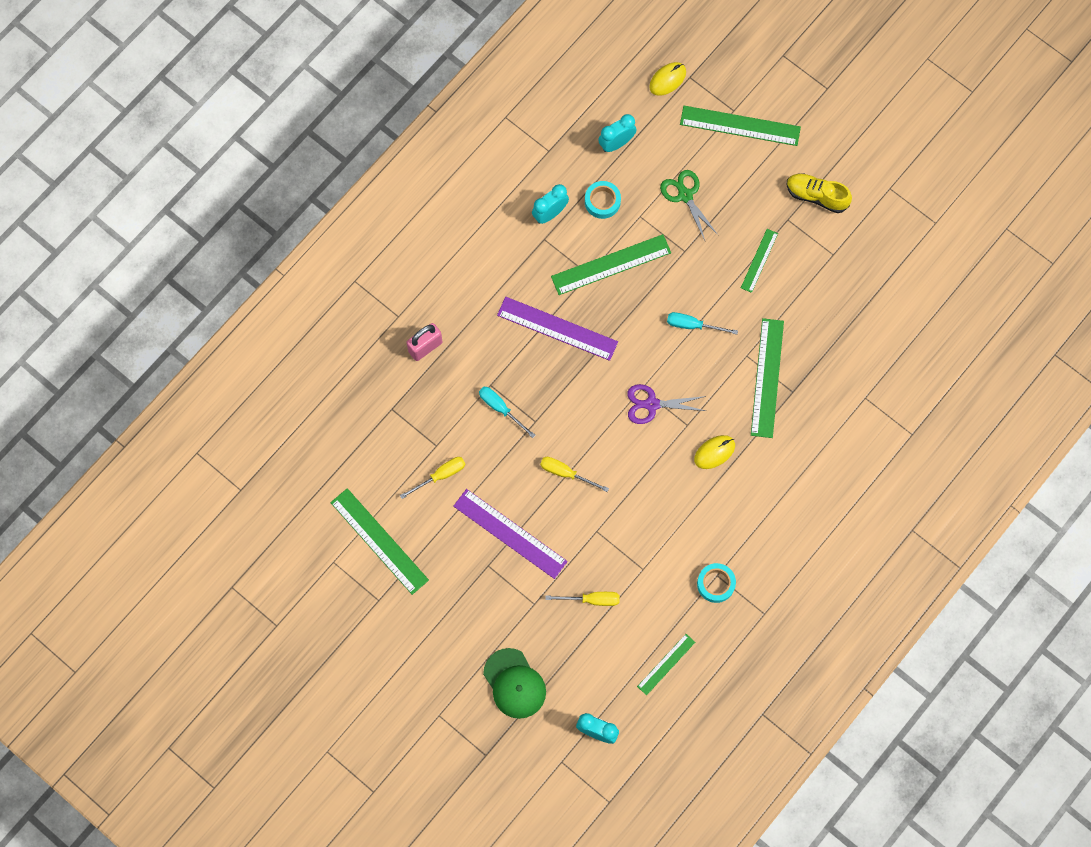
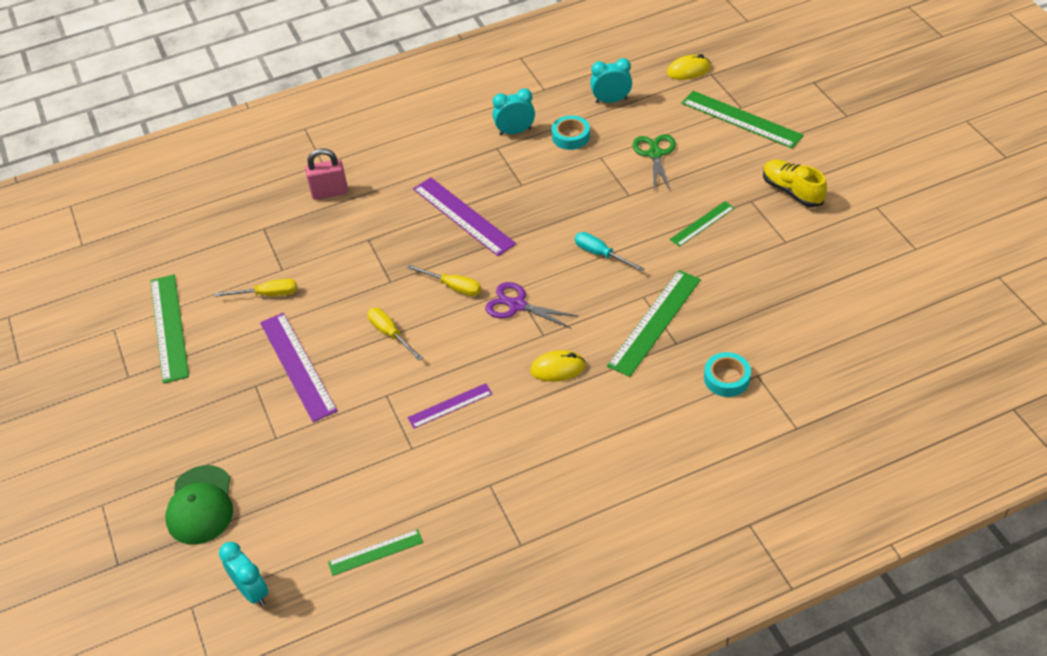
camera: 30 degrees right, 25 degrees down
turquoise screwdriver [479,387,536,438] -> none
yellow screwdriver [545,592,620,606] -> yellow screwdriver moved to [407,265,481,296]
green ruler [551,234,671,295] -> none
turquoise tape [697,563,736,603] -> turquoise tape moved to [704,352,751,397]
none -> purple ruler [408,383,493,428]

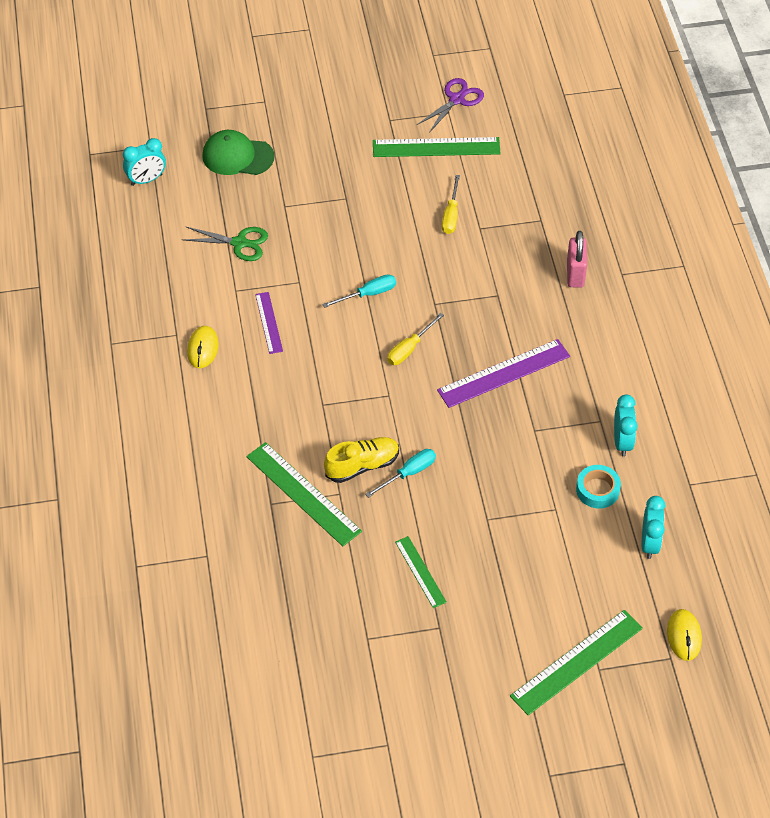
camera: 100 degrees right, 5 degrees up
purple ruler [260,313,338,422] -> none
green ruler [328,529,423,576] -> none
yellow screwdriver [368,308,423,360] -> turquoise screwdriver [322,274,396,308]
purple scissors [485,282,579,328] -> purple scissors moved to [417,78,484,133]
yellow mouse [530,350,586,382] -> yellow mouse moved to [187,326,219,368]
green scissors [632,134,676,192] -> green scissors moved to [181,227,268,261]
turquoise tape [704,352,751,397] -> none
yellow shoe [763,159,827,208] -> yellow shoe moved to [324,437,399,483]

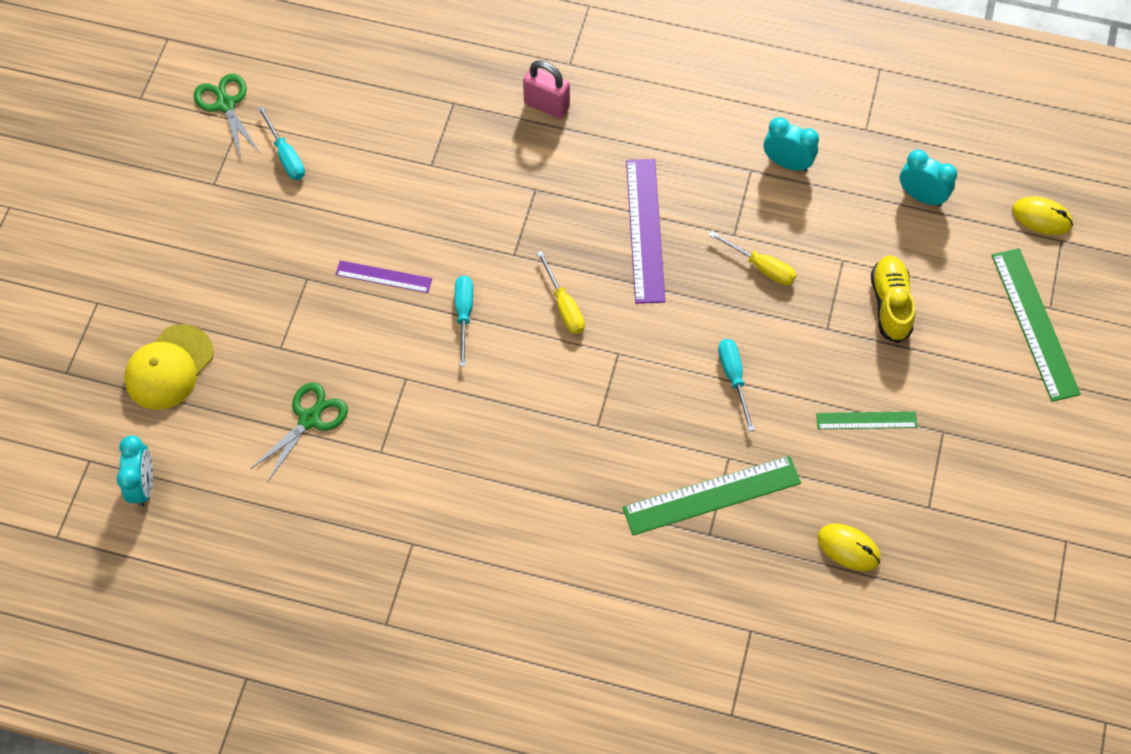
camera: 65 degrees left, 10 degrees up
yellow mouse [187,326,219,368] -> yellow mouse moved to [817,523,881,571]
green cap [202,130,275,175] -> yellow cap [124,324,214,410]
purple ruler [255,292,283,354] -> purple ruler moved to [335,260,432,293]
yellow shoe [324,437,399,483] -> yellow shoe moved to [871,255,915,343]
green ruler [373,137,501,157] -> turquoise screwdriver [258,106,305,180]
purple scissors [417,78,484,133] -> green scissors [194,74,260,159]
yellow screwdriver [442,175,460,234] -> yellow screwdriver moved to [709,231,796,285]
turquoise tape [576,465,621,509] -> none

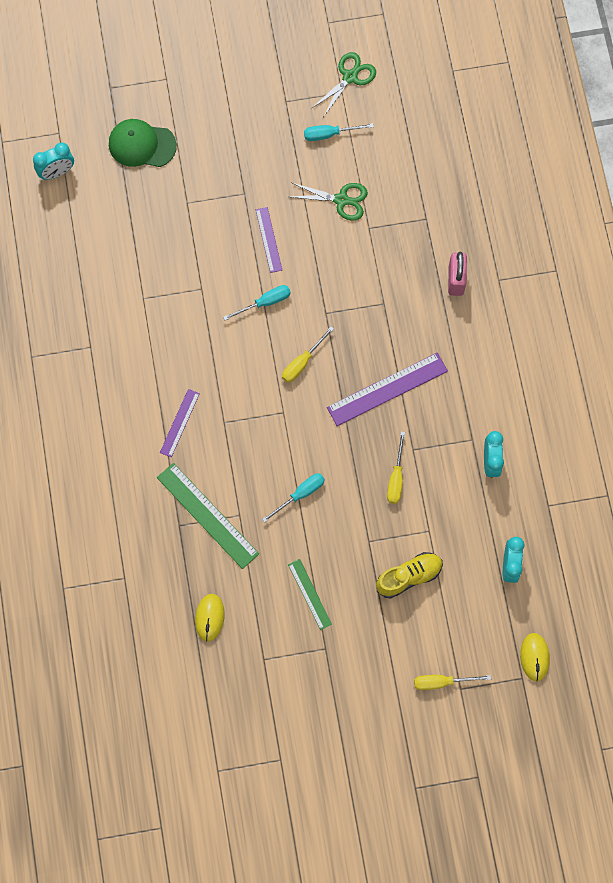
camera: 65 degrees right, 10 degrees up
yellow cap [124,324,214,410] -> green cap [109,119,177,167]
green scissors [251,382,348,482] -> green scissors moved to [291,183,368,221]
turquoise screwdriver [258,106,305,180] -> turquoise screwdriver turned 45 degrees clockwise [304,123,374,141]
green ruler [992,248,1081,402] -> yellow screwdriver [414,675,491,690]
none -> purple ruler [160,389,200,457]

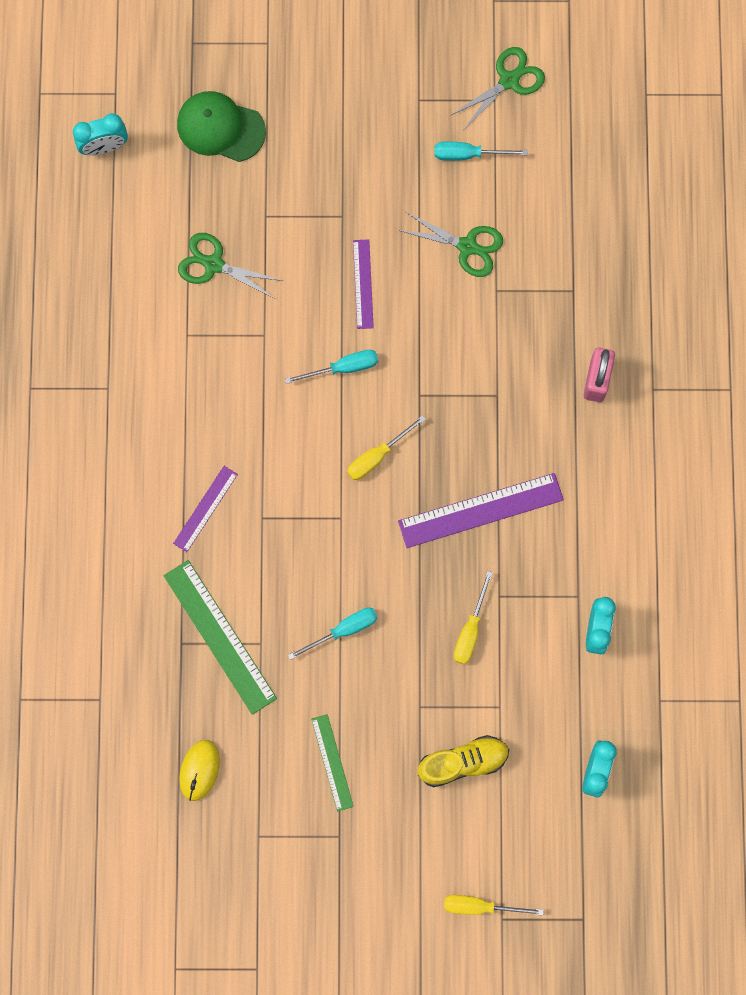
camera: 10 degrees right, 5 degrees up
yellow mouse [520,633,550,682] -> none
none -> green scissors [178,233,283,298]

